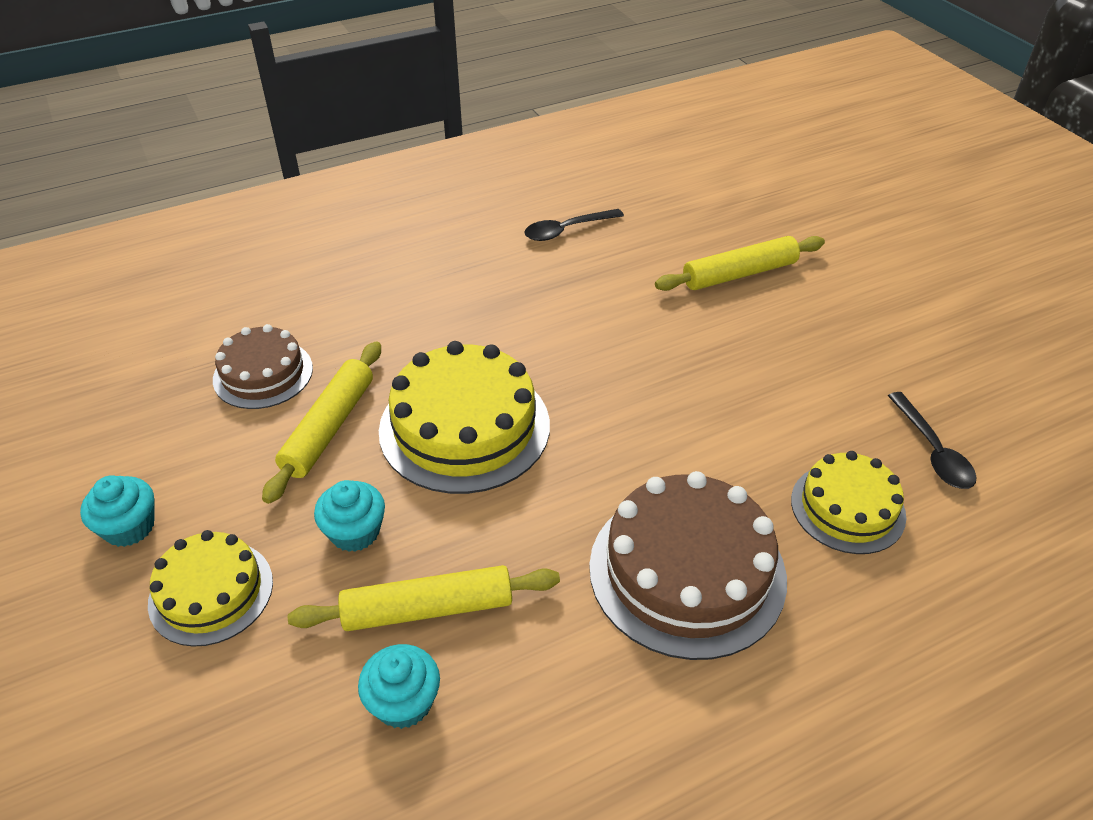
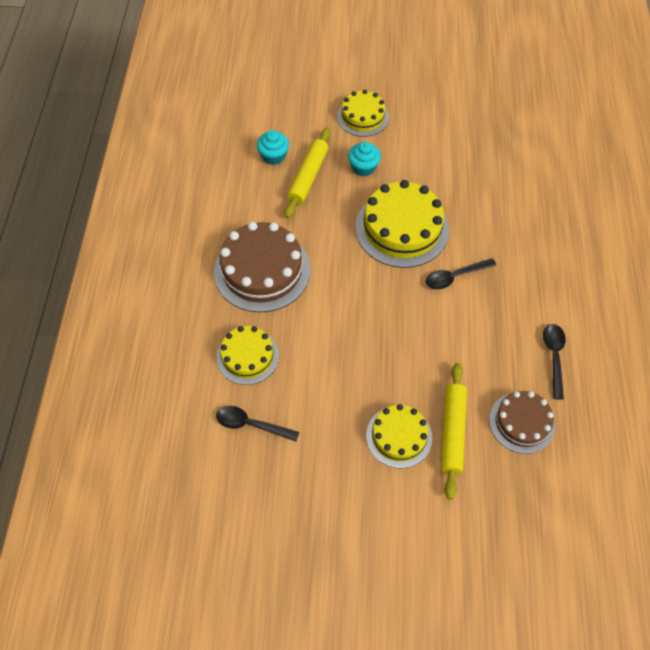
camera: 120 degrees right, 15 degrees up
turquoise cupcake [80,475,154,547] -> none
brown cake [213,324,313,409] -> brown cake moved to [489,391,555,454]
yellow rolling pin [262,341,381,504] -> none
none -> yellow cake [366,404,432,468]
none -> black spoon [426,258,496,289]

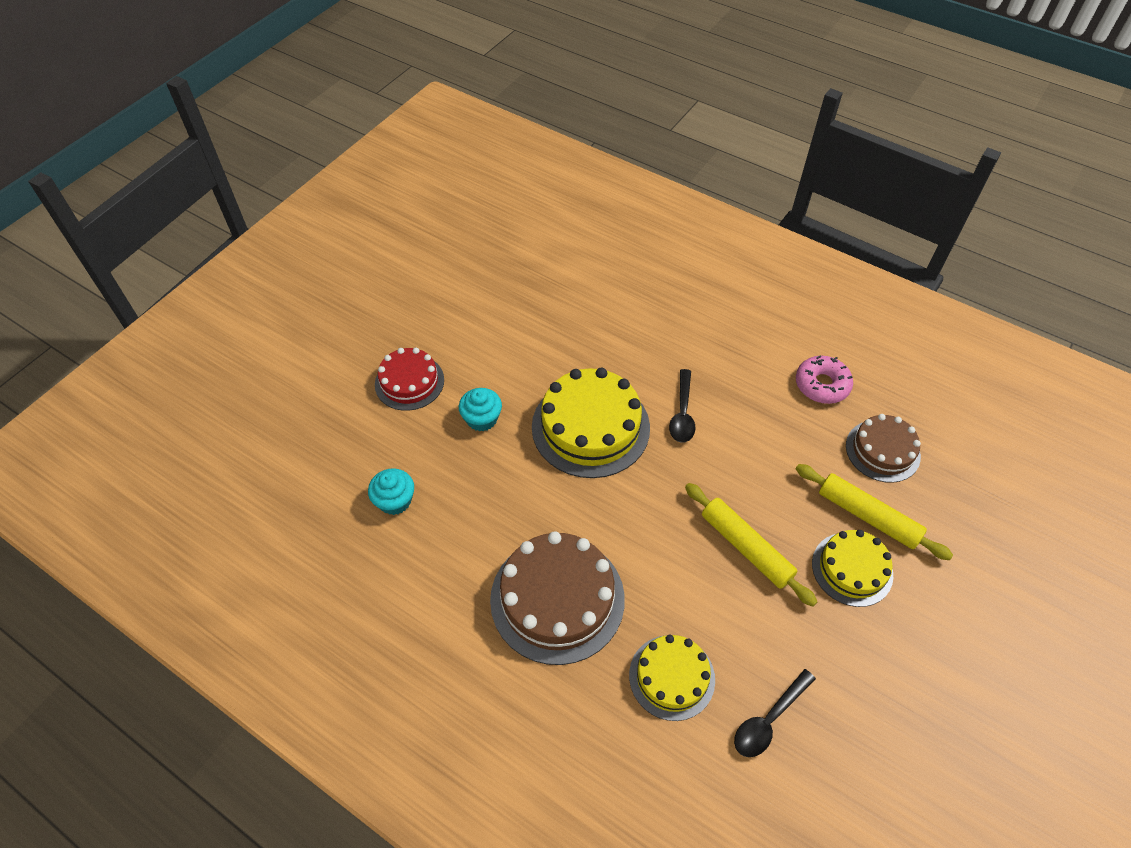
camera: 60 degrees left, 5 degrees down
yellow rolling pin [284,128,331,218] -> yellow rolling pin moved to [685,483,817,607]
yellow cake [337,90,389,137] -> red cake [375,348,444,411]
black spoon [543,324,566,400] -> pink donut [796,356,853,404]

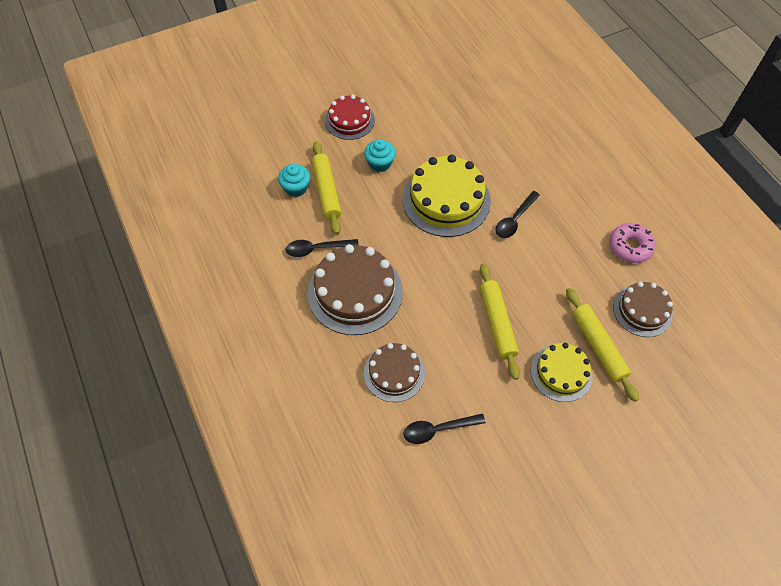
camera: 30 degrees right, 5 degrees up
yellow cake [629,635,715,721] -> brown cake [364,343,425,402]
none -> black spoon [286,239,359,257]
none -> yellow rolling pin [312,141,341,235]

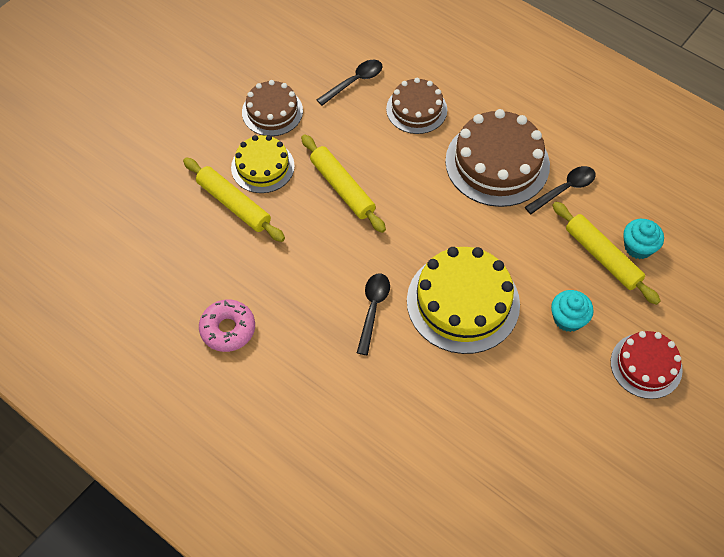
camera: 155 degrees right, 0 degrees up
brown cake [613,282,673,337] -> brown cake moved to [242,80,303,136]

